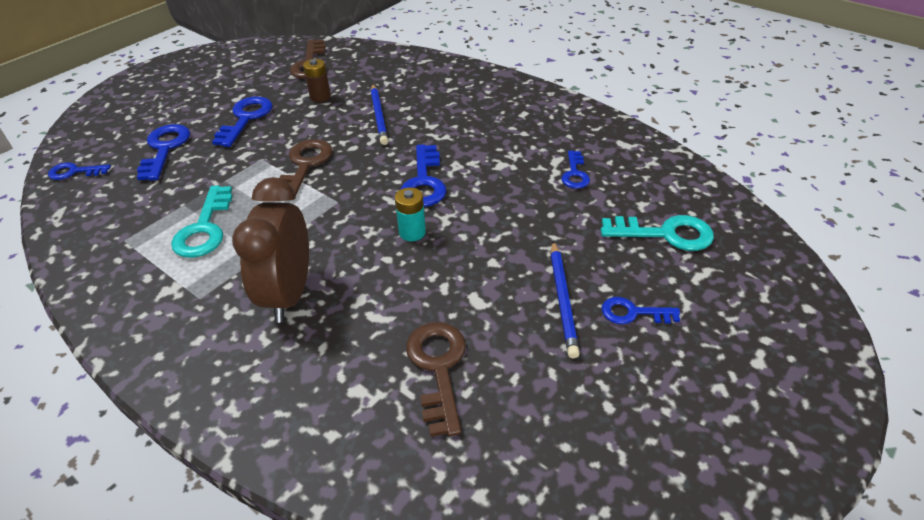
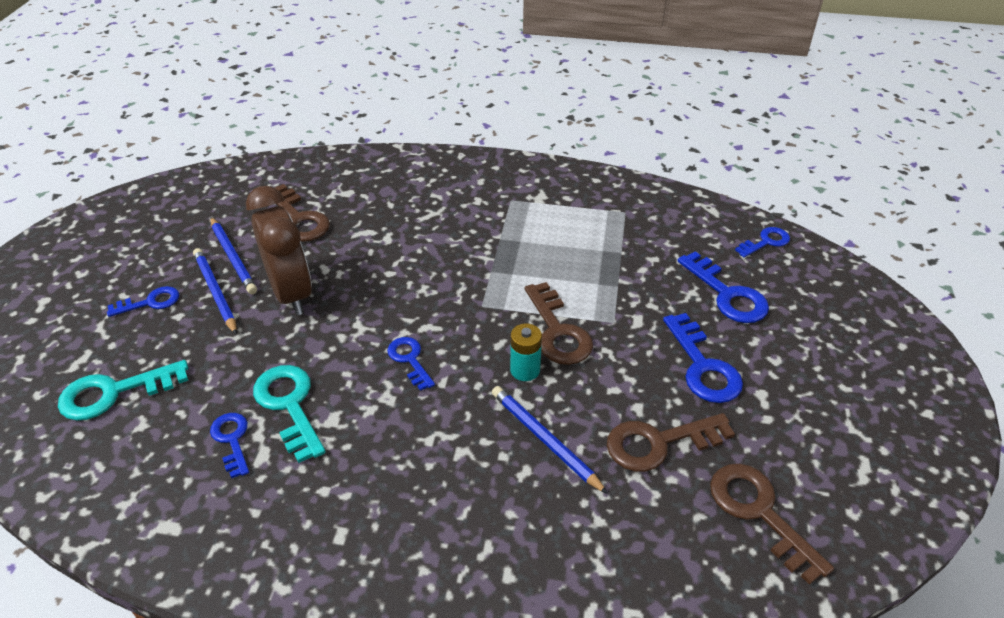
camera: 150 degrees right, 0 degrees up
turquoise key [171,186,232,258] -> turquoise key moved to [253,365,326,463]
brown clock [232,177,309,323] -> brown clock moved to [246,186,312,315]
brown battery [303,59,331,102] -> brown key [607,413,735,472]
turquoise battery [395,187,426,241] -> turquoise battery moved to [510,323,542,381]
blue key [400,144,446,207] -> blue key [387,337,435,391], size x0.62
none -> blue pencil [210,217,257,294]

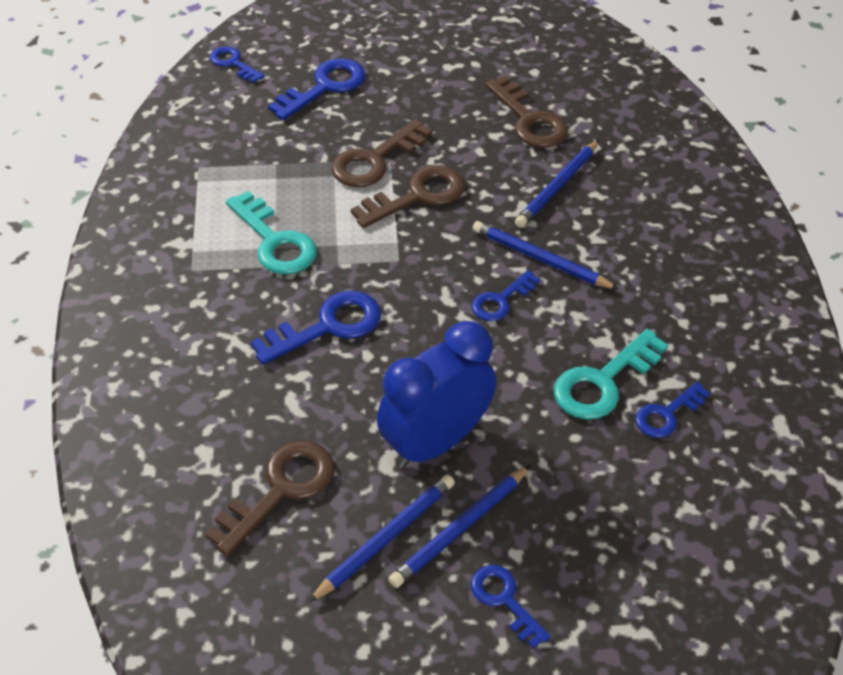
camera: 105 degrees left, 5 degrees up
turquoise key [58,360,188,421] -> turquoise key moved to [226,191,317,275]
brown clock [246,186,312,315] -> blue clock [377,321,496,468]
turquoise battery [510,323,542,381] -> none
blue key [663,313,743,403] -> blue key moved to [251,290,381,365]
brown key [710,464,834,585] -> brown key moved to [331,119,432,187]
none -> blue pencil [472,221,619,290]

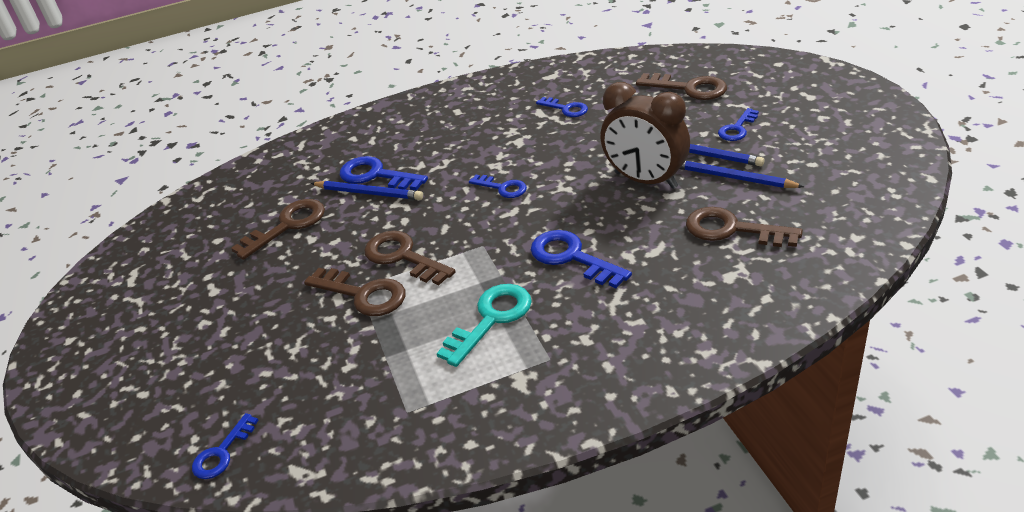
camera: 100 degrees left, 10 degrees down
blue key [268,58,365,120] -> blue key moved to [340,156,428,191]
blue clock [377,321,496,468] -> brown clock [600,82,690,189]
blue pencil [472,221,619,290] -> none
turquoise key [554,328,668,420] -> none
none -> brown key [636,73,727,100]

